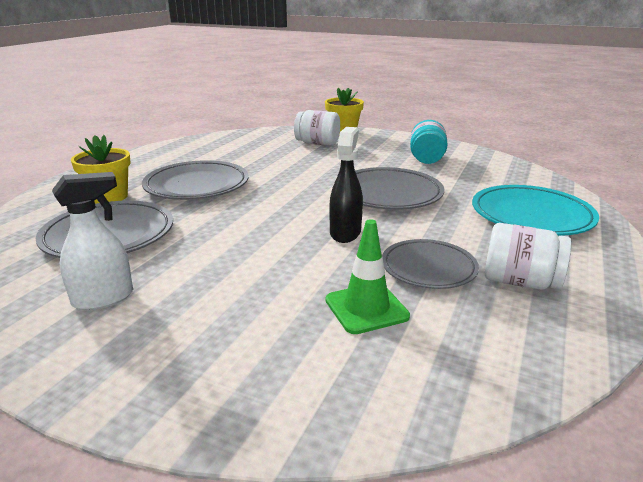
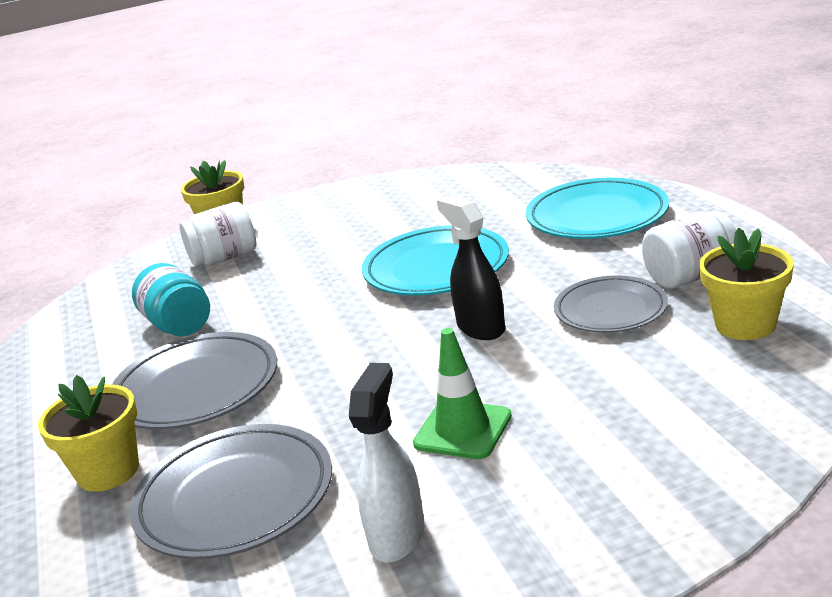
camera: 40 degrees left, 0 degrees up
green traffic cone [325,219,410,334] -> green traffic cone moved to [413,328,512,459]
grey plate [355,167,444,210] -> turquoise plate [362,225,509,296]
turquoise jar [410,120,448,164] -> turquoise jar moved to [132,263,210,336]
none -> yellow flower pot [699,228,794,340]

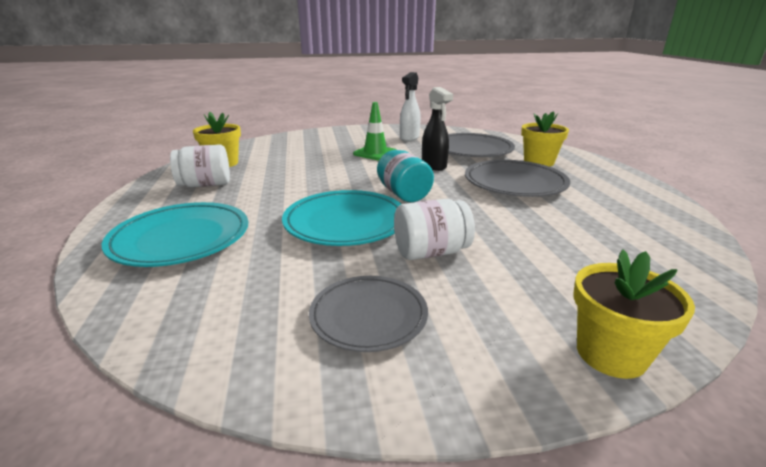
camera: 175 degrees left, 0 degrees up
turquoise jar [132,263,210,336] -> turquoise jar moved to [377,150,434,202]
white jar [179,202,256,267] -> white jar moved to [394,199,475,260]
black spray bottle [437,196,505,340] -> black spray bottle moved to [422,87,453,171]
grey plate [554,275,668,333] -> grey plate moved to [309,276,428,352]

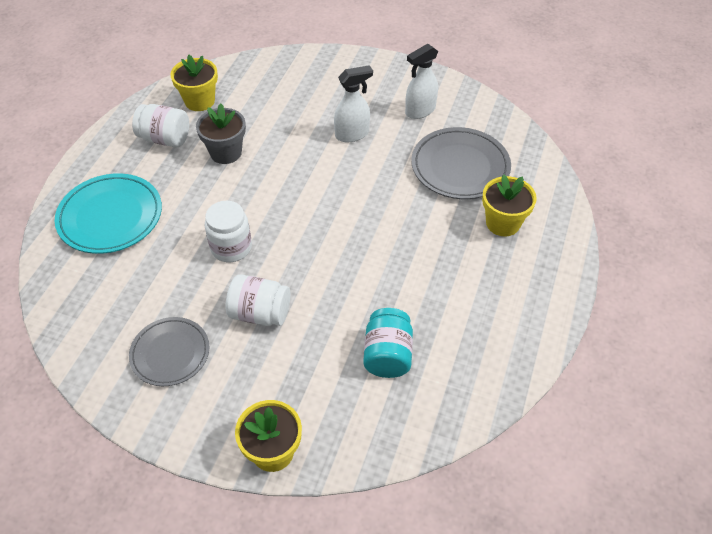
camera: 30 degrees right, 25 degrees up
turquoise plate [282,190,401,246] -> white jar [205,201,252,262]
green traffic cone [353,102,397,160] -> white spray bottle [334,65,373,142]
turquoise jar [377,150,434,202] -> turquoise jar moved to [363,308,413,378]
black spray bottle [422,87,453,171] -> none
grey plate [465,160,570,197] -> none
none -> grey flower pot [196,104,246,164]

